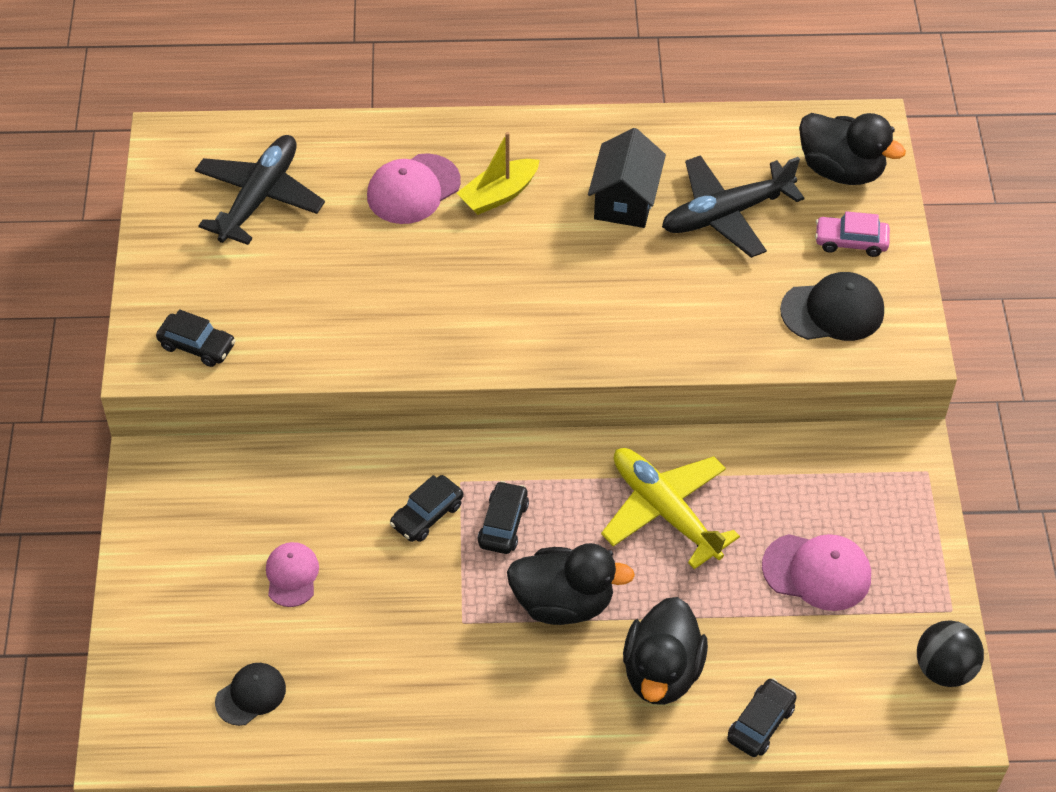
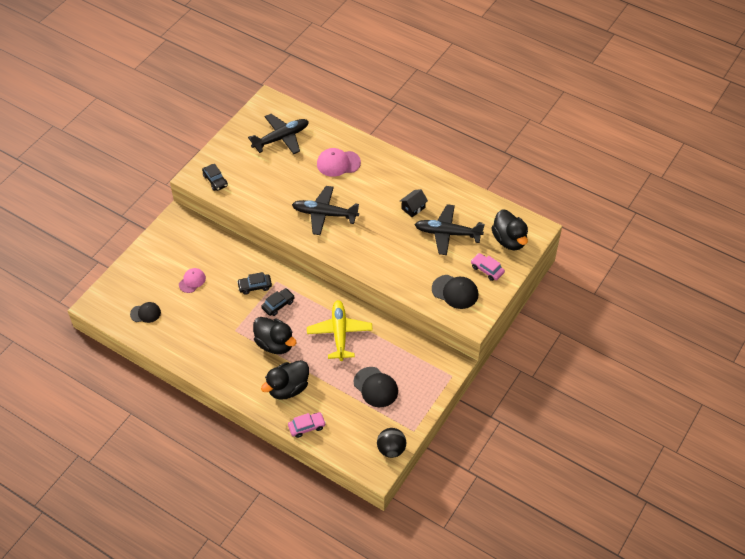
camera: 35 degrees right, 0 degrees up
yellow boat [457,132,540,215] -> none
black house [588,128,666,228] -> black house [400,189,428,217], size x0.66
black car [727,678,797,757] -> pink car [288,412,326,438]
pink cap [762,534,871,611] -> black cap [354,367,398,407]
none -> black plane [292,186,359,235]

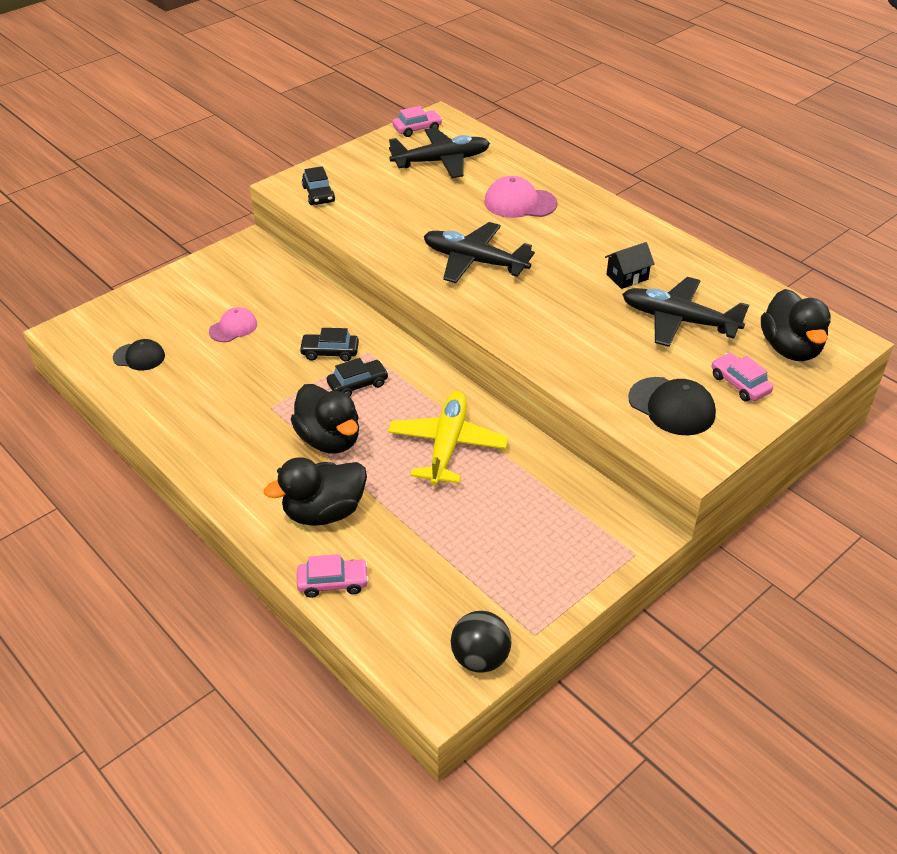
camera: 15 degrees right, 10 degrees down
black cap [354,367,398,407] -> none
none -> pink car [392,106,443,137]

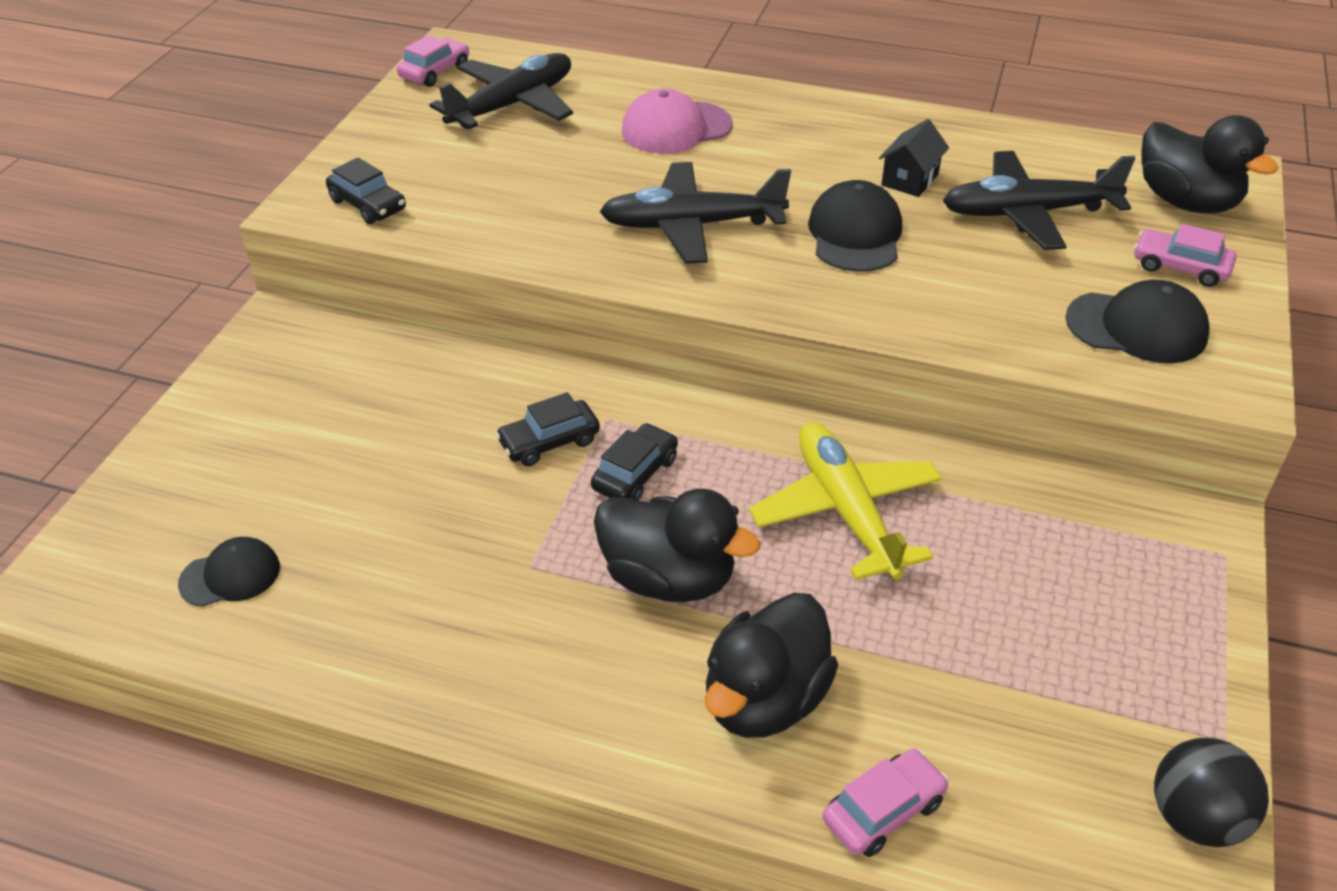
camera: 30 degrees left, 0 degrees up
pink cap [209,307,257,342] -> none
none -> black cap [808,180,902,272]

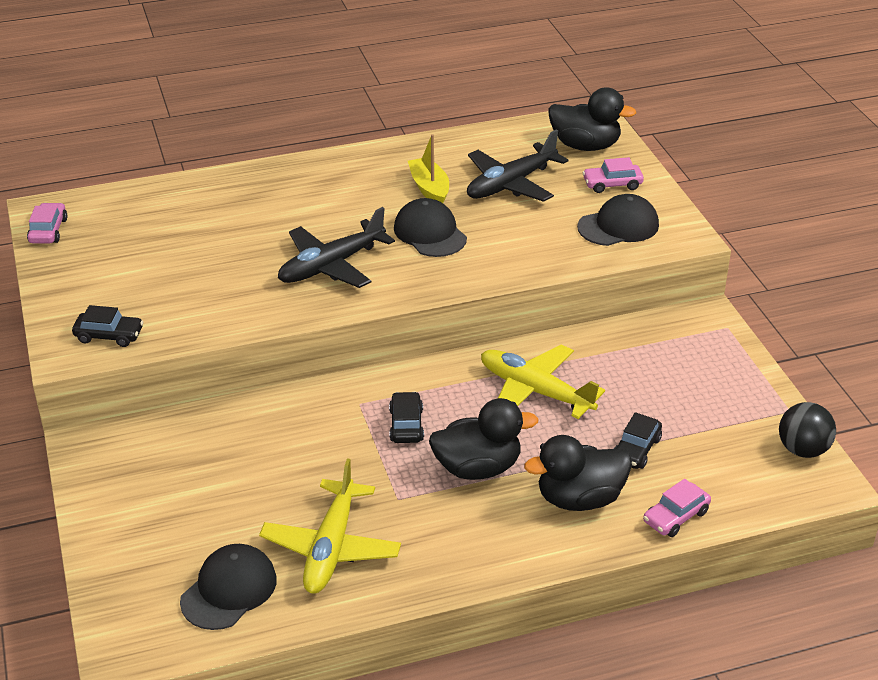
camera: 35 degrees left, 5 degrees down
black cap [178,537,280,607] -> black cap [180,544,277,630], size x1.54
black plane [430,53,573,129] -> none
black car [495,392,600,466] -> black car moved to [614,412,662,469]
pink cap [622,89,732,154] -> none
black duck [705,593,838,738] -> black duck turned 75 degrees clockwise [524,435,632,511]
pink car [822,749,949,857] -> pink car turned 150 degrees counterclockwise [643,479,711,537]
black house [879,119,949,197] -> yellow boat [408,134,449,203]
none -> yellow plane [259,458,401,594]

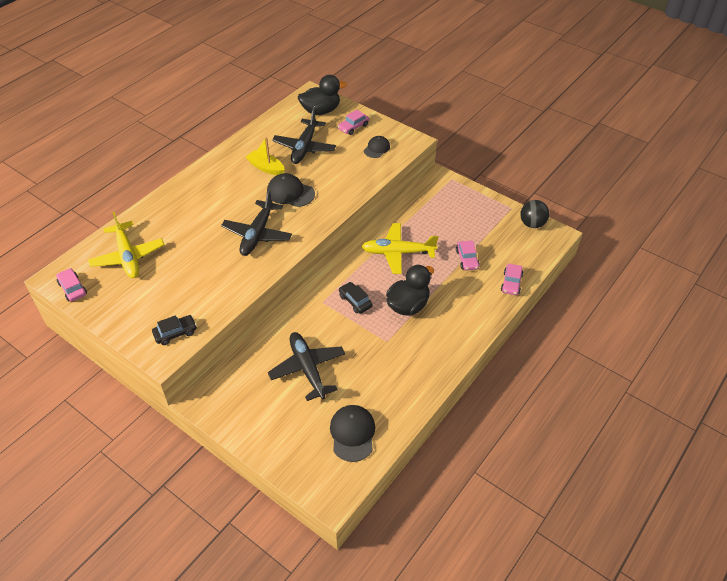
camera: 35 degrees left, 10 degrees up
yellow plane [259,458,401,594] -> yellow plane moved to [88,212,164,278]
black duck [524,435,632,511] -> none
black cap [577,194,659,246] -> black cap [364,136,390,158], size x0.65
black car [614,412,662,469] -> pink car [456,241,480,271]
none -> black plane [268,332,345,401]

